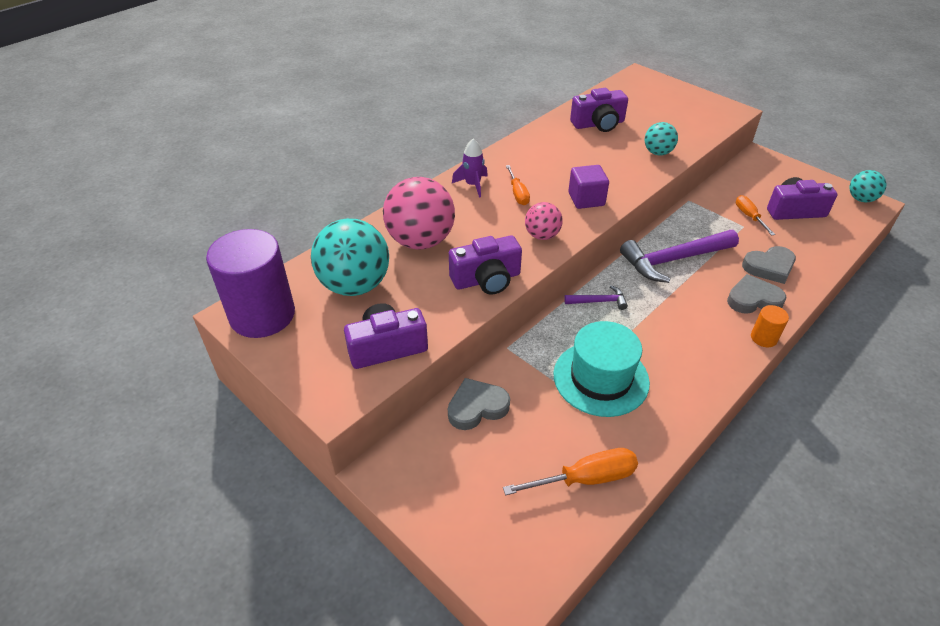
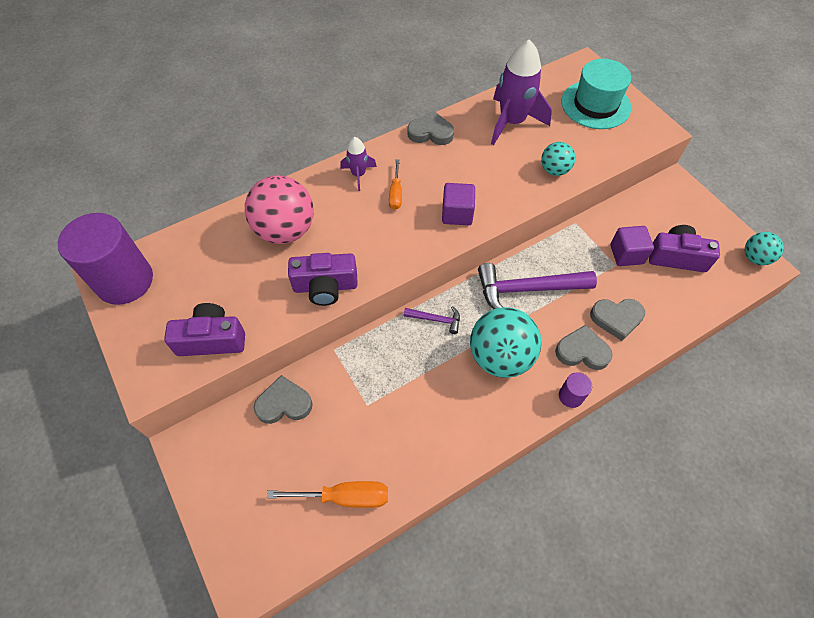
camera: 15 degrees right, 15 degrees up
turquoise ball [311,218,389,296] -> turquoise ball moved to [470,307,541,378]
pink ball [525,202,563,240] -> none
turquoise hat [554,321,650,417] -> turquoise hat moved to [561,59,631,129]
purple camera [570,88,628,132] -> purple rocket [491,40,552,145]
orange screwdriver [736,195,775,236] -> purple cube [610,226,654,266]
orange cylinder [751,305,789,347] -> purple cylinder [559,372,592,408]
none -> grey heart [407,111,454,145]

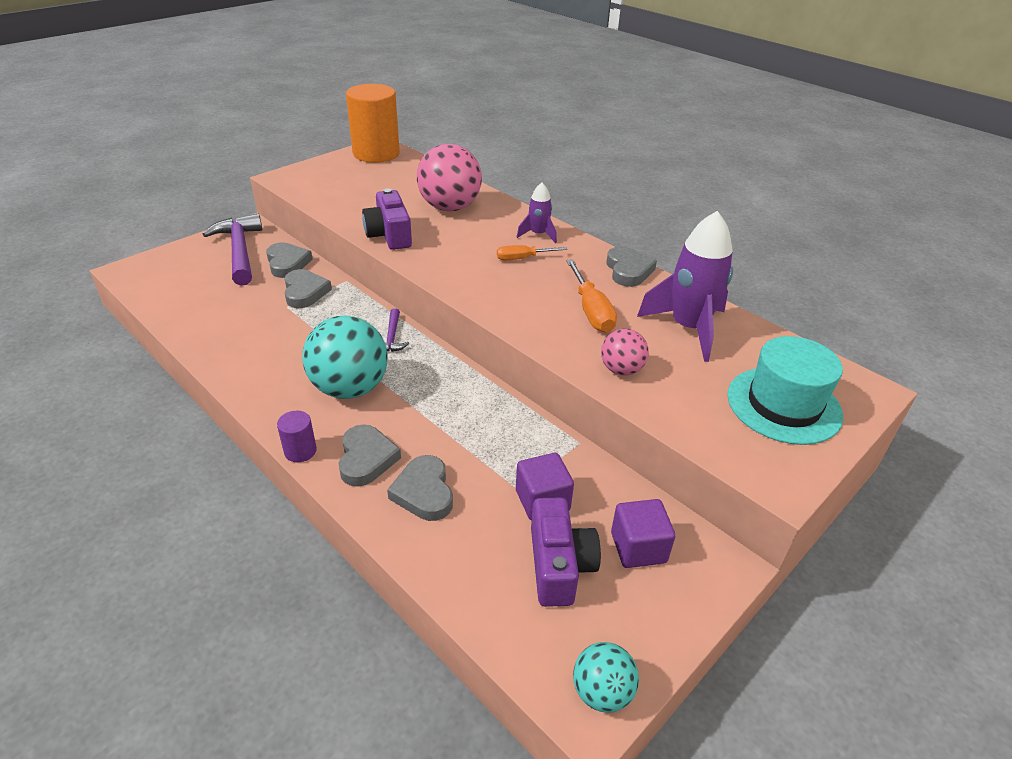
camera: 75 degrees right, 20 degrees down
purple cylinder [57,213,153,305] -> orange cylinder [346,84,400,163]
purple camera [164,303,245,356] -> none
orange screwdriver [267,481,388,508] -> orange screwdriver moved to [566,259,617,332]
purple cube [442,183,475,225] -> purple cube moved to [611,499,675,568]
purple hammer [478,263,597,309] -> purple hammer moved to [202,214,263,286]
turquoise ball [541,142,575,176] -> pink ball [601,329,649,376]
none -> grey heart [284,269,332,308]

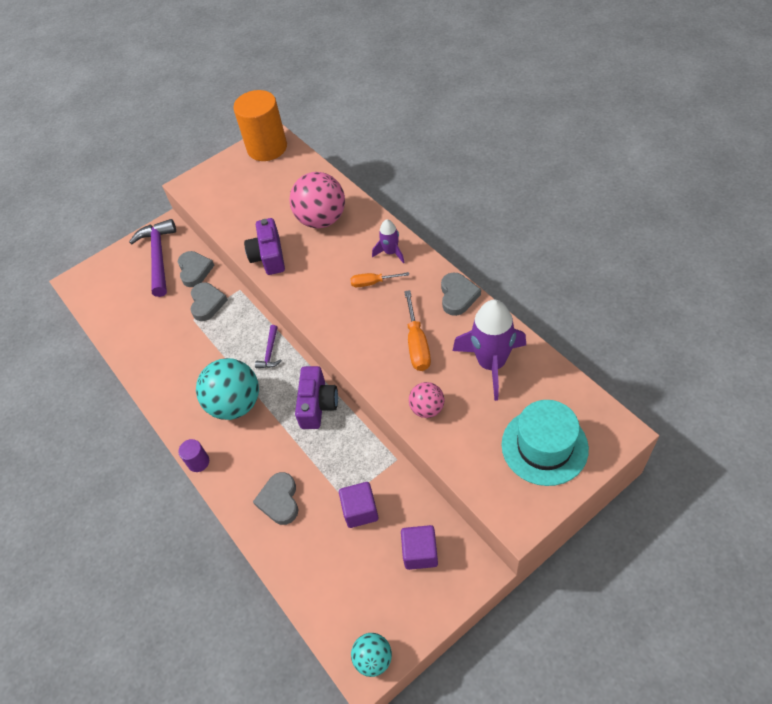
camera: 15 degrees right, 15 degrees up
grey heart [338,424,401,487] -> none
purple camera [531,497,601,607] -> purple camera moved to [295,366,338,429]

